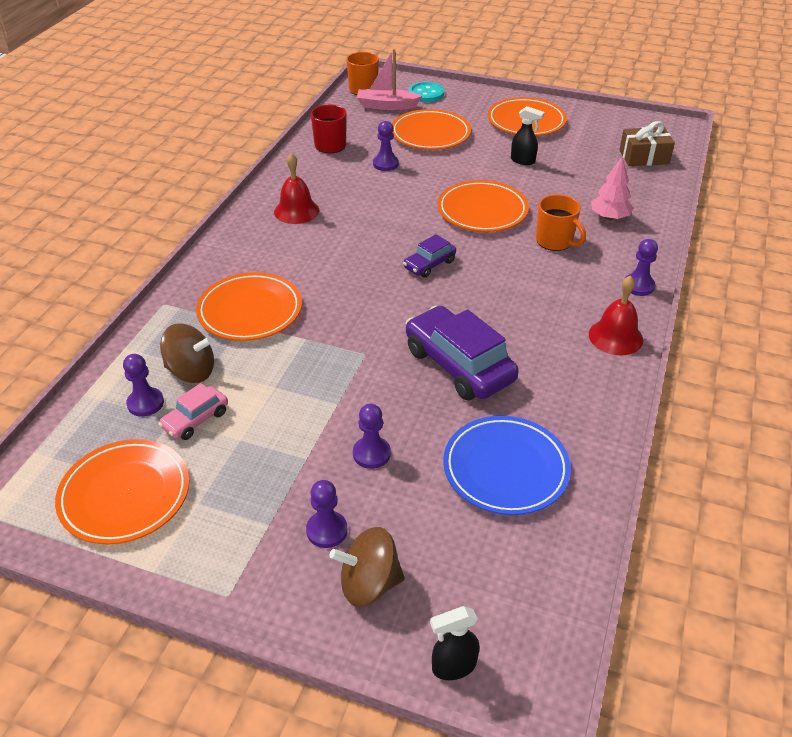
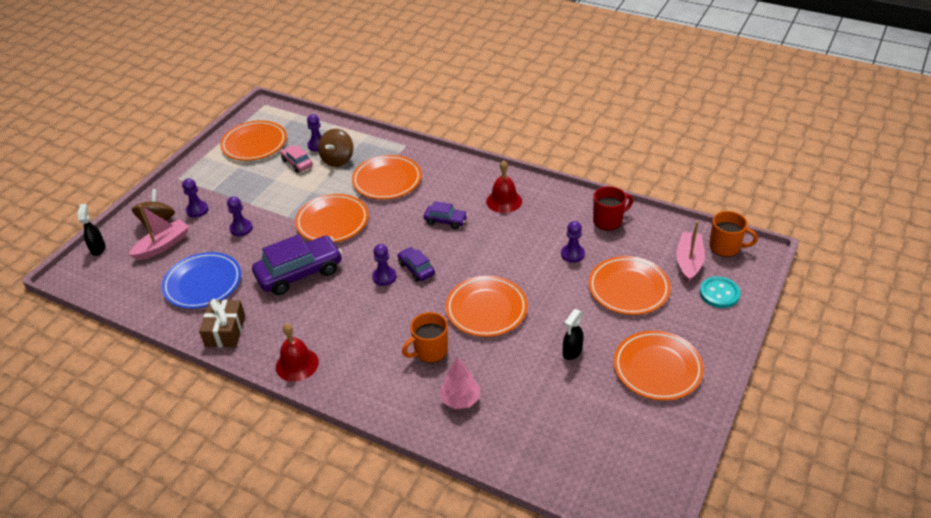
camera: 100 degrees right, 0 degrees up
brown gift [619,121,675,166] -> brown gift moved to [199,299,245,347]
purple pawn [624,239,658,296] -> purple pawn moved to [372,244,397,286]
none -> pink boat [129,205,189,260]
none -> orange plate [295,194,369,243]
none -> purple car [424,201,468,229]

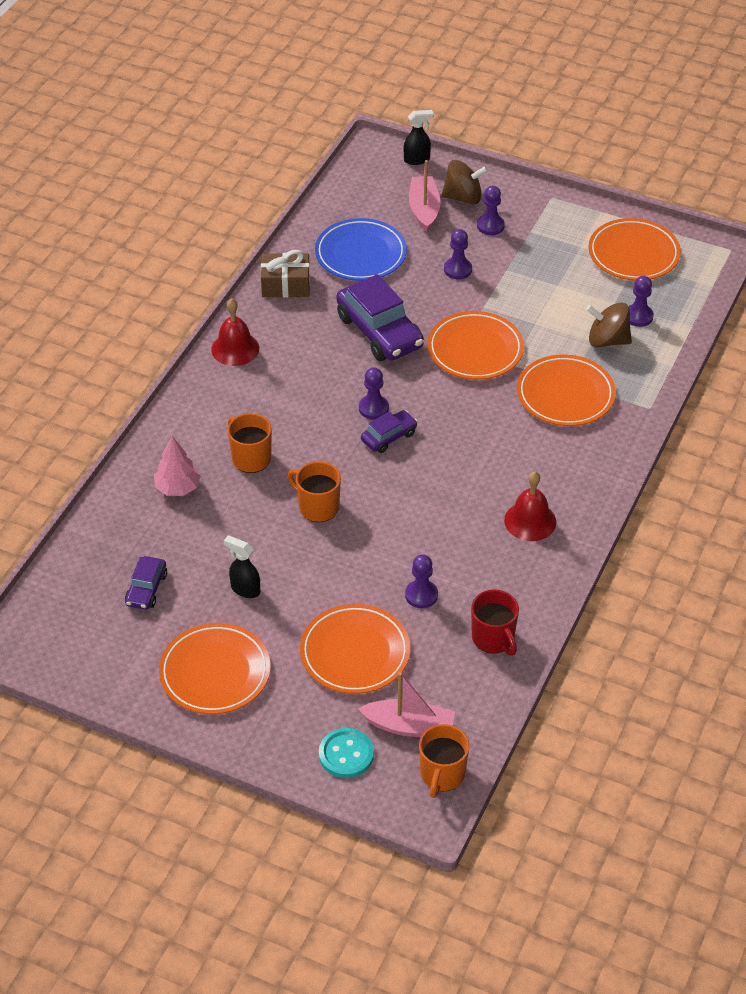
camera: 85 degrees right, 5 degrees up
pink boat [129,205,189,260] -> pink boat turned 135 degrees counterclockwise [409,160,441,232]
pink car [280,145,313,173] -> none
purple car [424,201,468,229] -> purple car moved to [125,556,167,610]
orange plate [445,276,528,337] -> orange mug [288,461,341,522]

